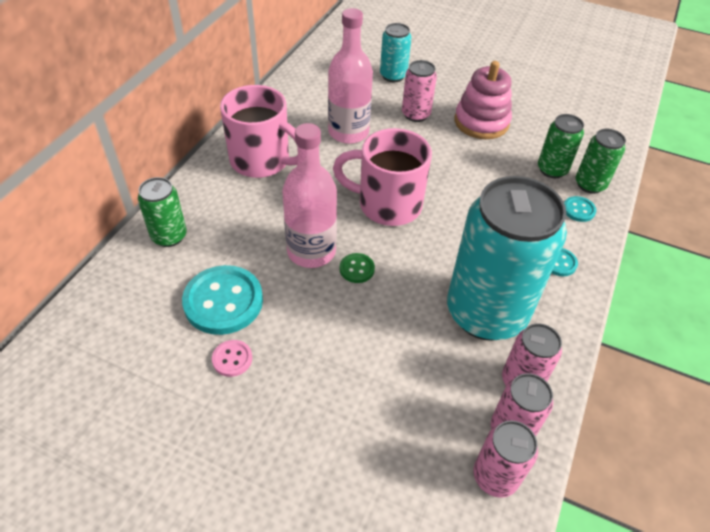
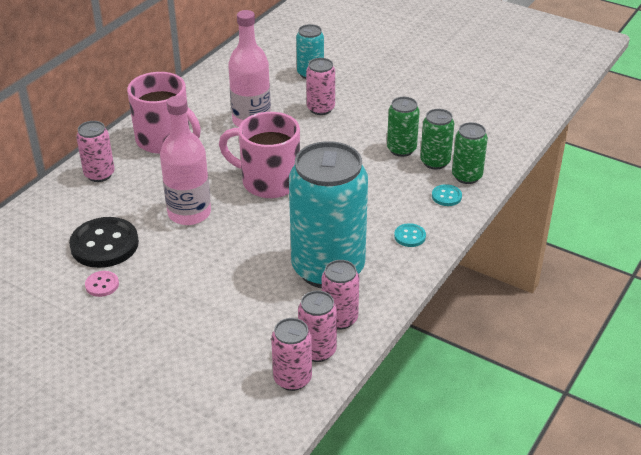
camera: 10 degrees right, 10 degrees down
green can [138,177,187,247] -> green can moved to [387,97,420,157]
turquoise button [182,265,263,335] -> black button [69,217,139,268]
green button [340,253,375,283] -> none
pink stacking toy [455,61,512,139] -> none
none -> pink can [76,121,115,182]

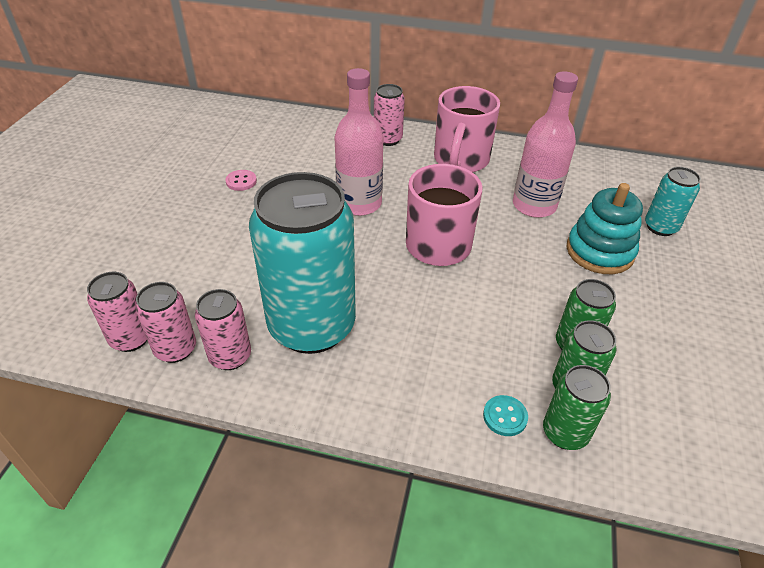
camera: 70 degrees right, 5 degrees up
black button [69,217,139,268] -> none
pink can [306,58,335,115] -> turquoise stacking toy [567,183,643,274]
turquoise button [394,223,426,247] -> none

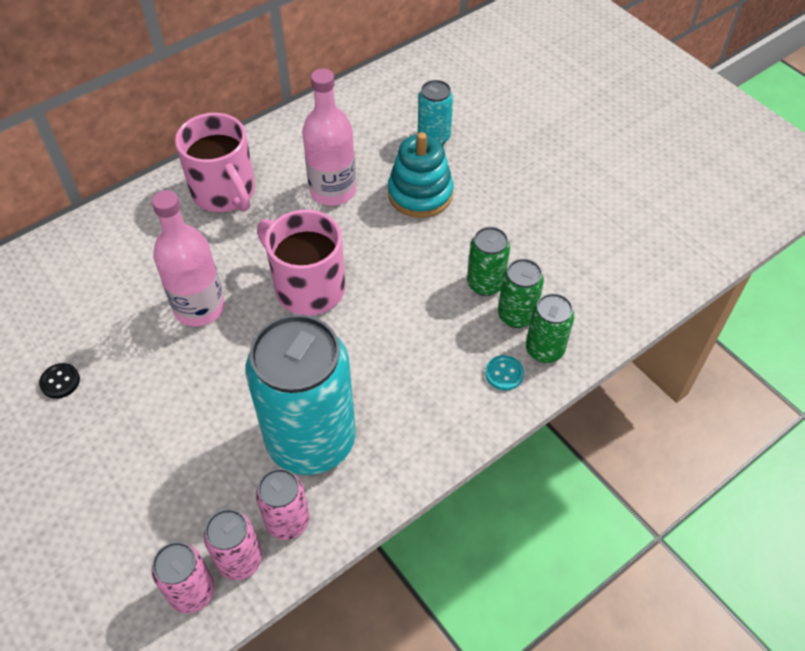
camera: 50 degrees left, 10 degrees up
pink button [225,170,257,191] -> black button [39,363,80,399]
pink can [374,84,405,146] -> none

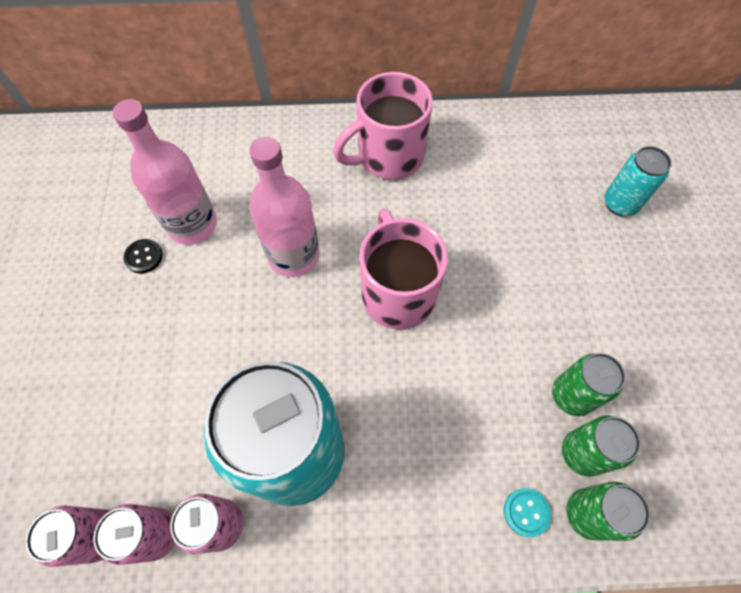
camera: 35 degrees right, 10 degrees up
pink mug [175,113,255,212] -> pink mug turned 60 degrees clockwise [333,72,433,179]
pink bottle [302,68,356,206] -> pink bottle moved to [113,99,217,245]
turquoise stacking toy [388,132,453,218] -> none

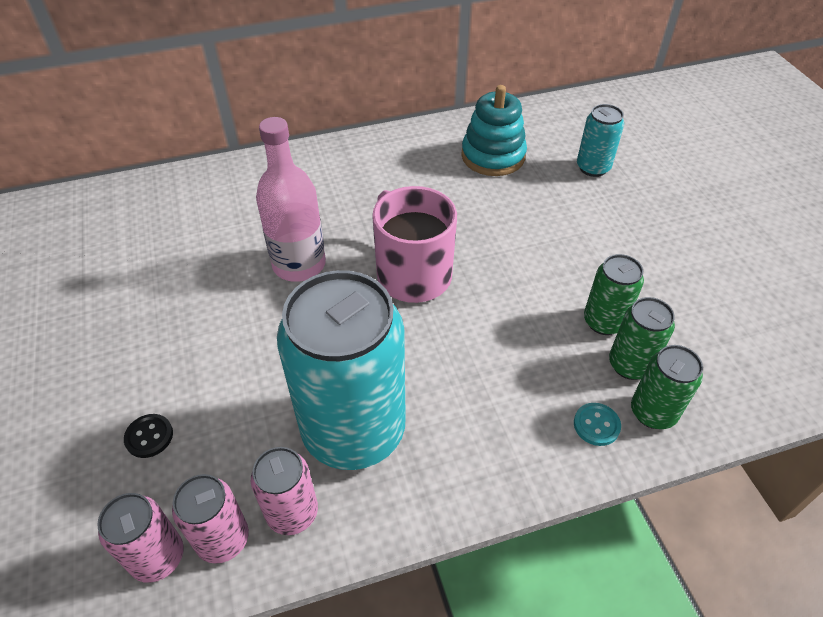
camera: 15 degrees left, 15 degrees down
pink bottle [113,99,217,245] -> none
black button [123,239,163,273] -> black button moved to [124,414,173,458]
pink mug [333,72,433,179] -> none
none -> turquoise stacking toy [461,85,527,176]

